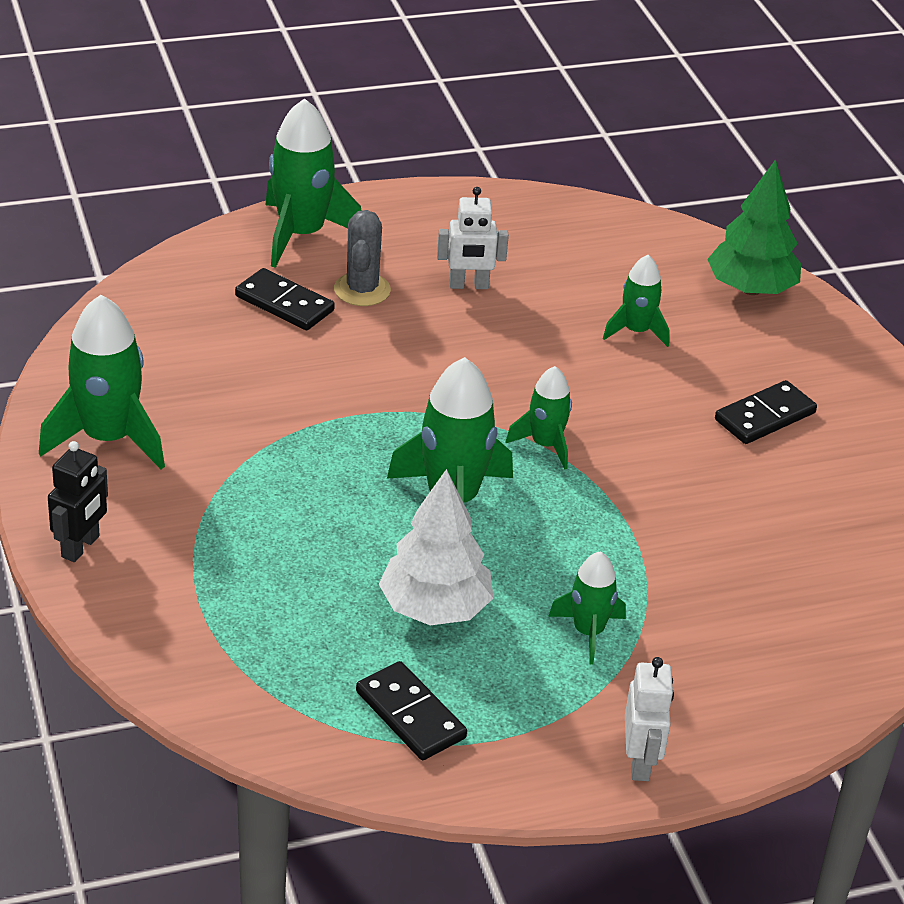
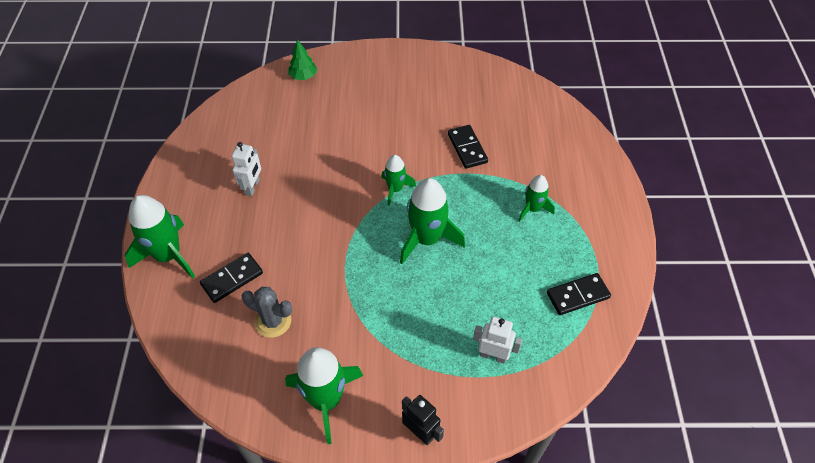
camera: 70 degrees left, 15 degrees up
grey cactus [334,210,391,306] -> grey cactus moved to [241,287,292,338]
white tree [379,469,493,625] -> none
green rocket [603,255,670,347] -> none
white robot [625,657,674,781] -> white robot moved to [473,317,522,364]
green tree [707,159,801,295] -> green tree [288,39,317,80], size x0.60
black domino [715,380,817,444] -> black domino moved to [448,125,488,169]

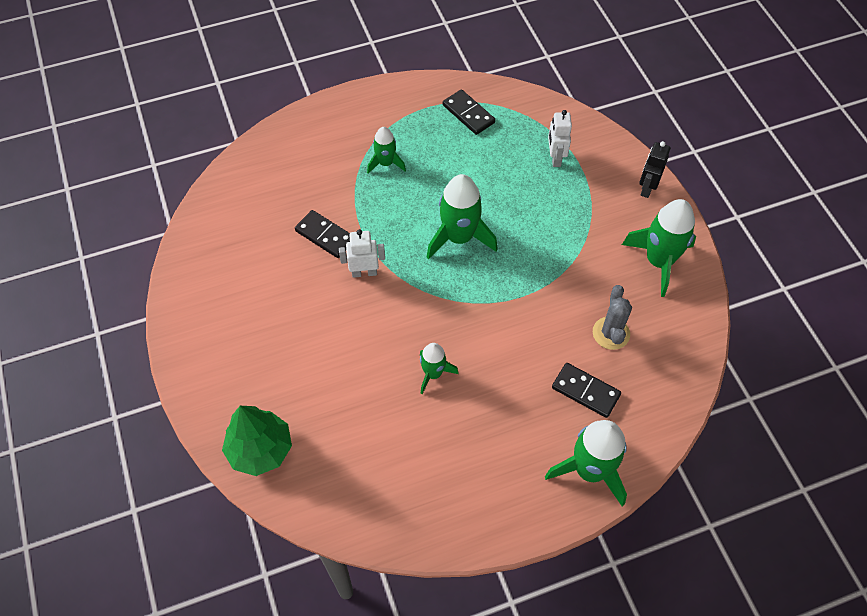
camera: 110 degrees left, 5 degrees up
white robot [232,142,261,196] -> white robot moved to [339,229,385,278]
green tree [288,39,317,80] -> green tree [222,406,292,476], size x1.66
green rocket [381,155,416,206] -> green rocket moved to [420,343,459,394]
black domino [448,125,488,169] -> black domino turned 75 degrees clockwise [295,210,350,258]

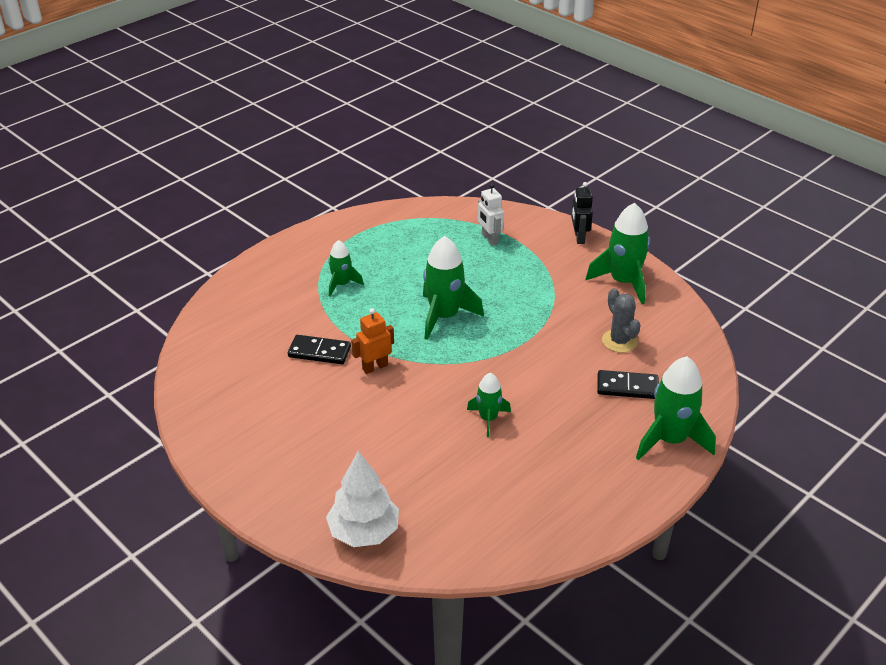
camera: 25 degrees left, 20 degrees down
green tree [222,406,292,476] -> white tree [326,451,399,547]
white robot [339,229,385,278] -> orange robot [351,308,394,374]
black domino [443,89,495,135] -> none

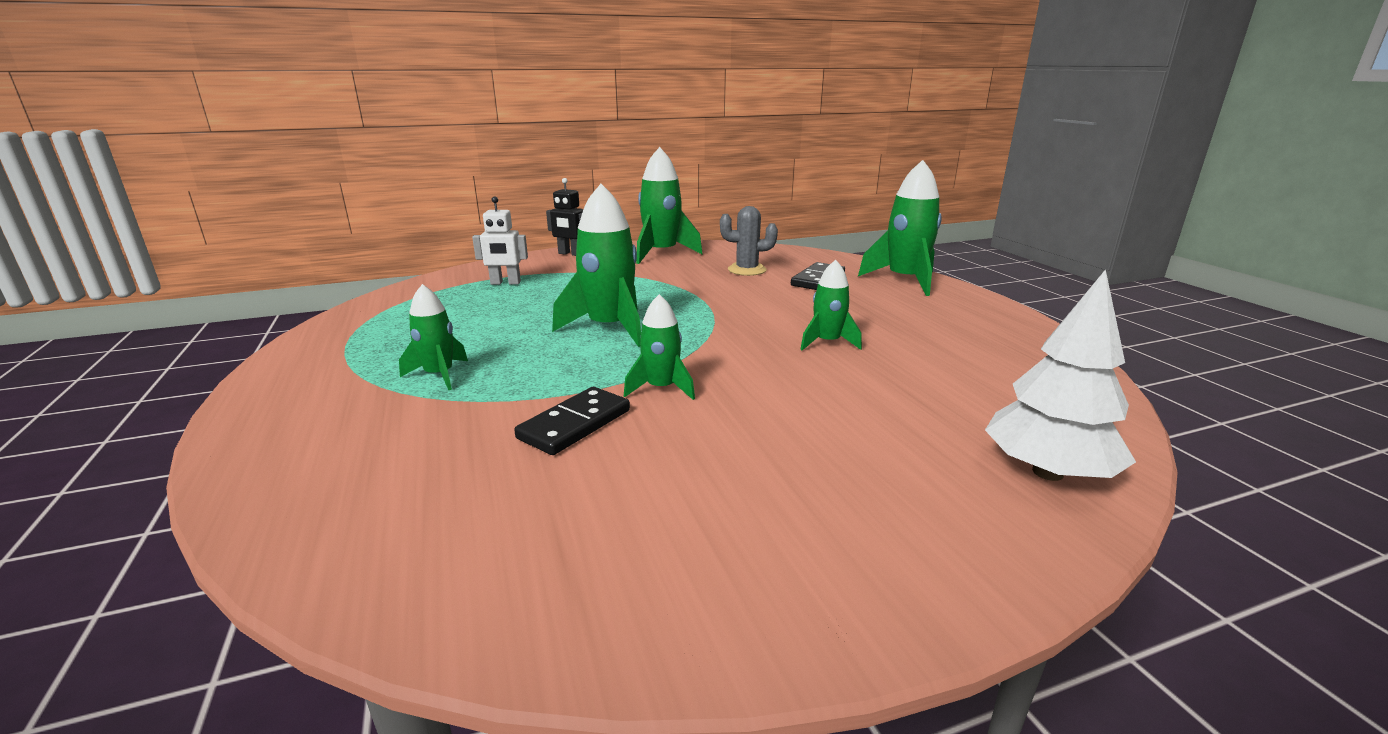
camera: 65 degrees left, 15 degrees down
orange robot [351,308,394,374] -> green rocket [624,294,695,400]

